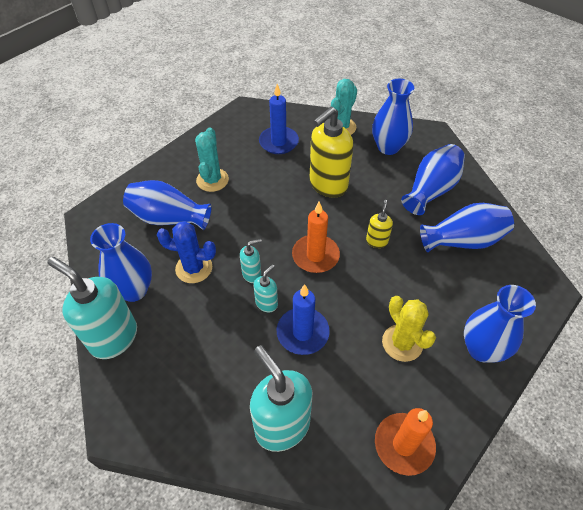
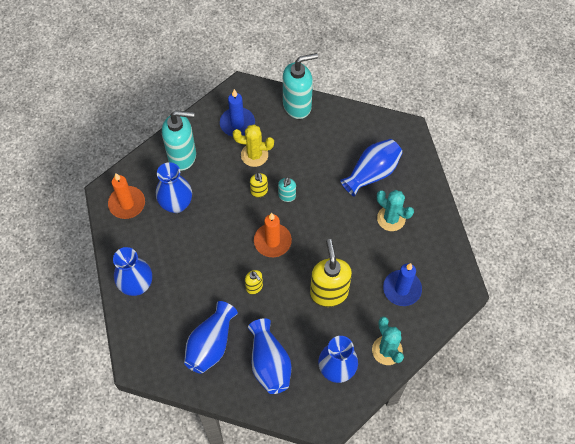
camera: 125 degrees right, 10 degrees up
blue vase [90,223,152,302] -> blue vase moved to [156,162,192,213]
blue cactus [157,221,216,283] -> none
turquoise soap dispenser [253,265,278,312] -> yellow soap dispenser [250,172,268,197]
blue candle [277,284,330,355] -> blue candle moved to [220,89,255,137]
yellow cactus [382,296,436,362] -> yellow cactus moved to [233,125,274,167]

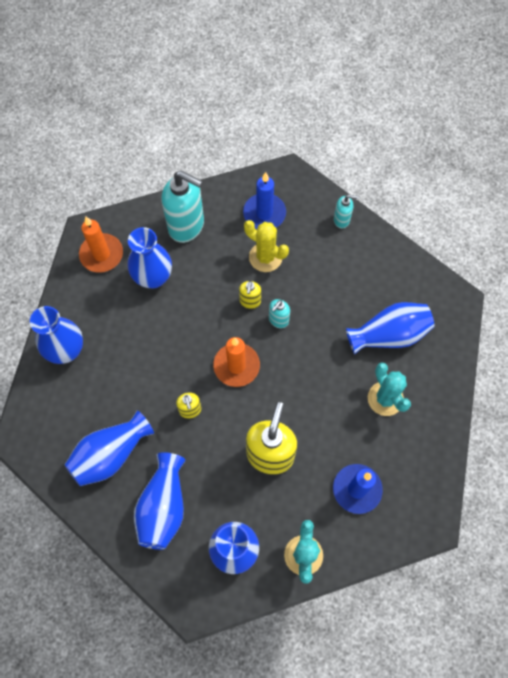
camera: 25 degrees right, 5 degrees up
turquoise soap dispenser [283,53,318,119] -> turquoise soap dispenser [334,195,359,229], size x0.48

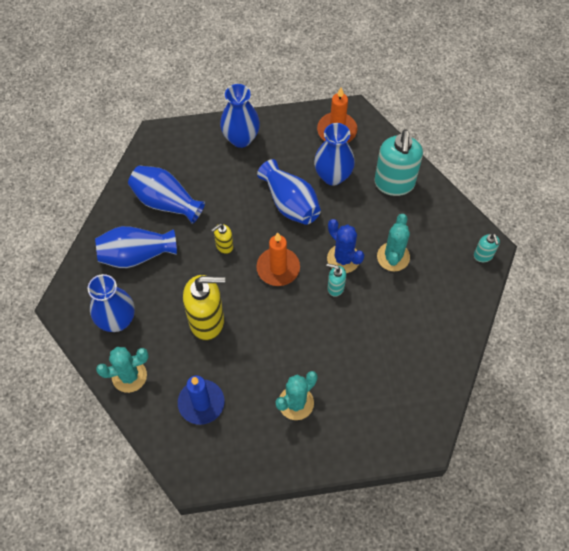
camera: 70 degrees right, 5 degrees down
yellow soap dispenser [239,281,261,309] -> blue cactus [327,219,364,273]
blue candle [243,172,286,229] -> none
yellow cactus [244,220,289,272] -> turquoise cactus [377,214,410,271]
turquoise soap dispenser [334,195,359,229] -> turquoise soap dispenser moved to [474,233,500,262]
blue vase [346,302,435,355] -> blue vase moved to [257,159,321,225]

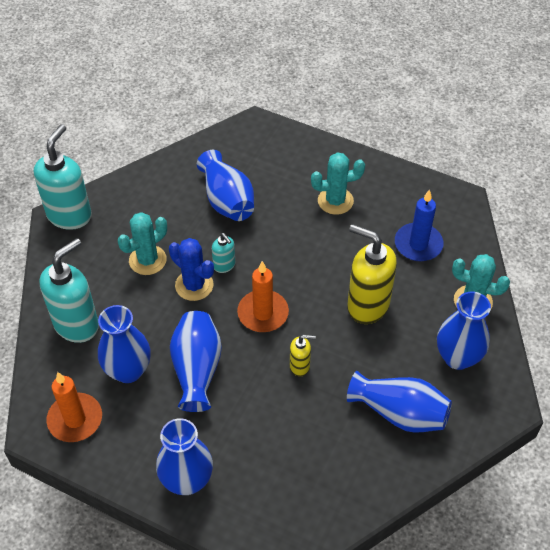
camera: 145 degrees left, 10 degrees down
blue vase [128,165,205,224] -> blue vase moved to [197,150,254,221]
blue cactus [327,219,364,273] -> blue cactus turned 45 degrees counterclockwise [169,238,214,301]
turquoise soap dispenser [474,233,500,262] -> turquoise soap dispenser [34,124,92,230], size x2.07

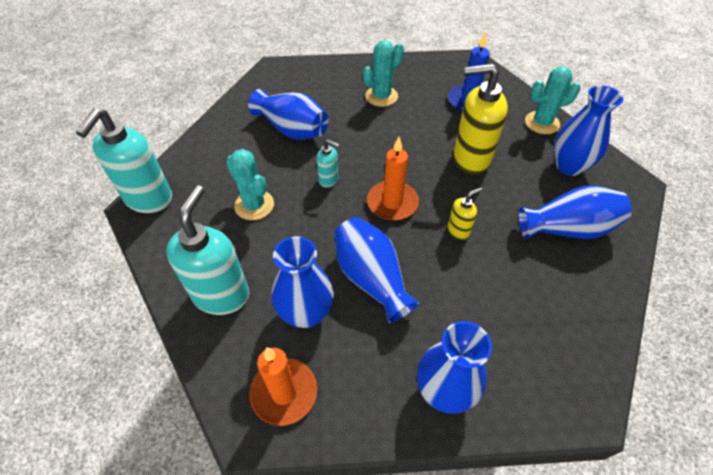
camera: 30 degrees left, 0 degrees up
turquoise soap dispenser [34,124,92,230] -> turquoise soap dispenser turned 150 degrees counterclockwise [76,108,172,213]
turquoise cactus [118,212,167,275] -> turquoise cactus turned 60 degrees counterclockwise [226,149,274,220]
blue cactus [169,238,214,301] -> none

